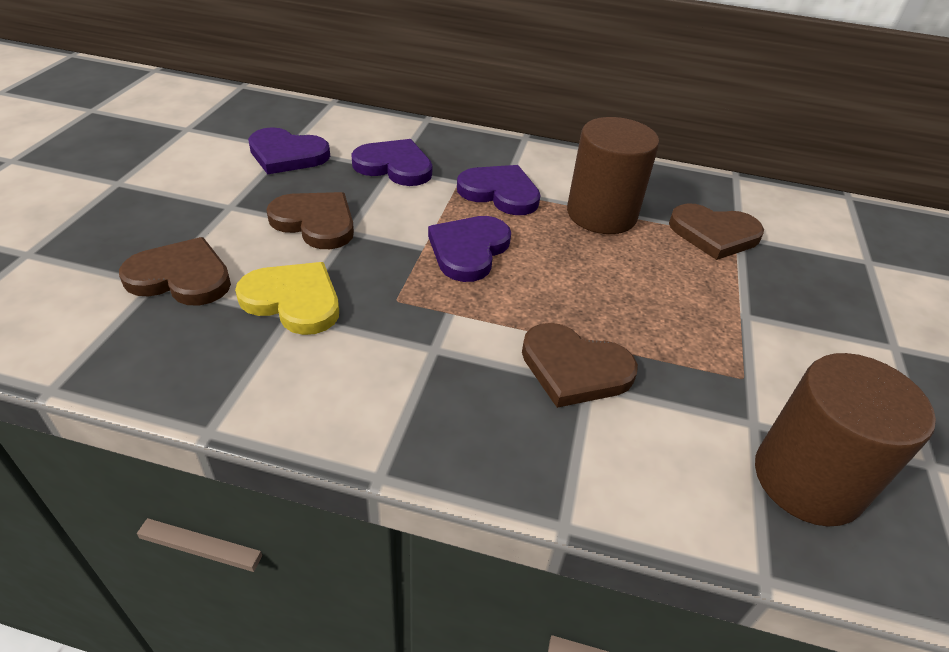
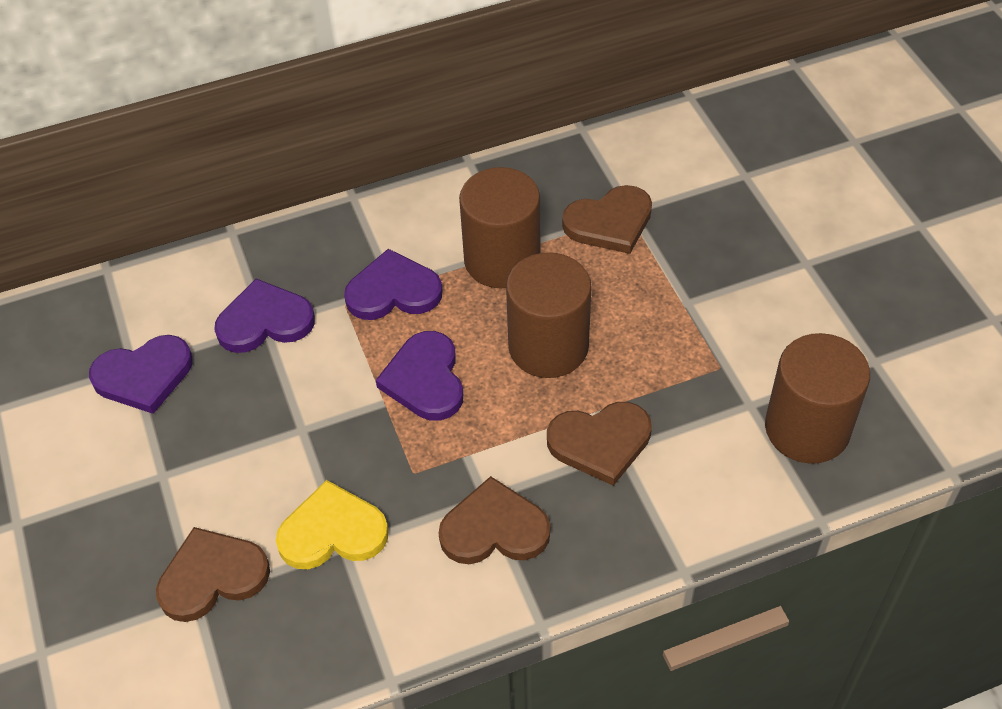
camera: 30 degrees left, 10 degrees up
brown heart [266,192,354,249] -> brown heart moved to [438,476,550,564]
none -> brown cylinder [506,252,592,378]

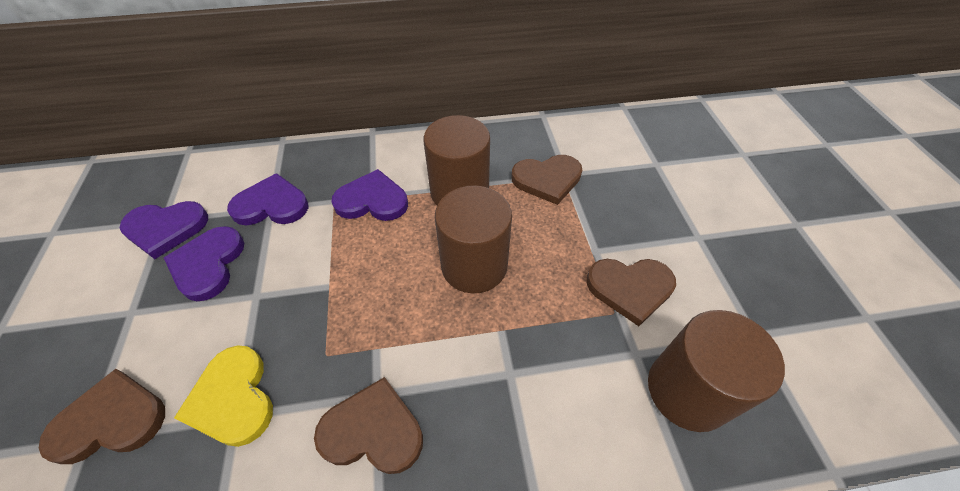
camera: 10 degrees right, 0 degrees up
yellow heart [276,480,389,569] -> yellow heart turned 120 degrees counterclockwise [174,345,273,447]
purple heart [376,331,463,421] -> purple heart moved to [164,226,244,301]
brown heart [547,402,652,486] -> brown heart moved to [587,259,676,326]

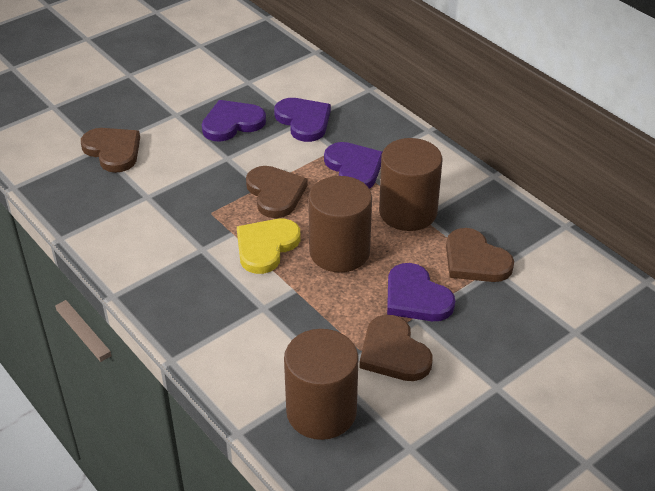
camera: 60 degrees right, 10 degrees down
purple heart [120,201,208,259] -> purple heart moved to [387,263,455,321]
yellow heart [174,345,273,447] -> yellow heart moved to [237,219,301,274]
brown heart [314,377,423,474] -> brown heart moved to [246,166,308,218]

